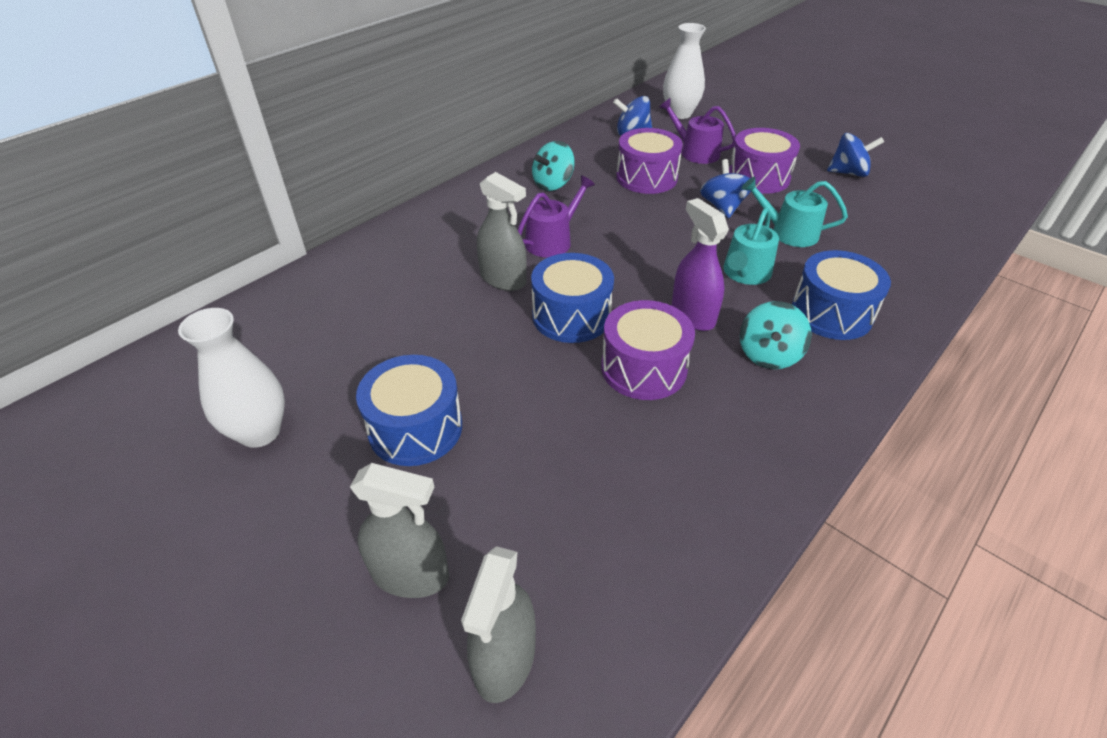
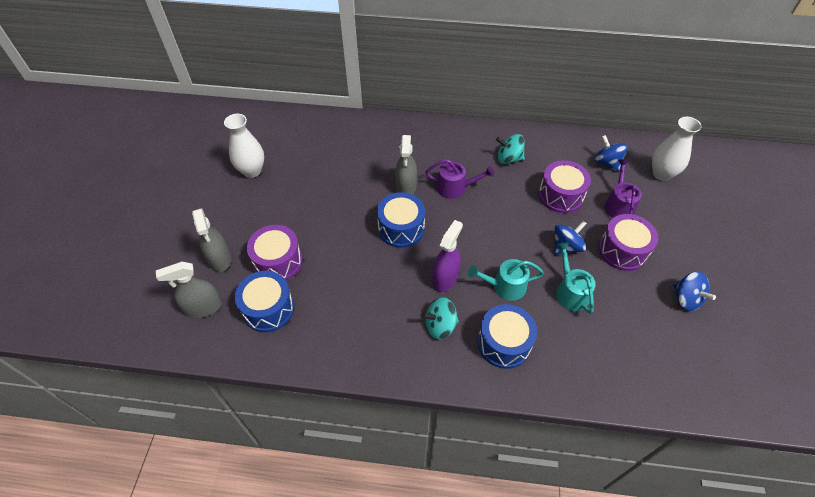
camera: 55 degrees right, 10 degrees up
blue drum [356,355,462,466] -> blue drum moved to [235,271,294,332]
purple drum [601,300,695,400] -> purple drum moved to [247,225,303,280]

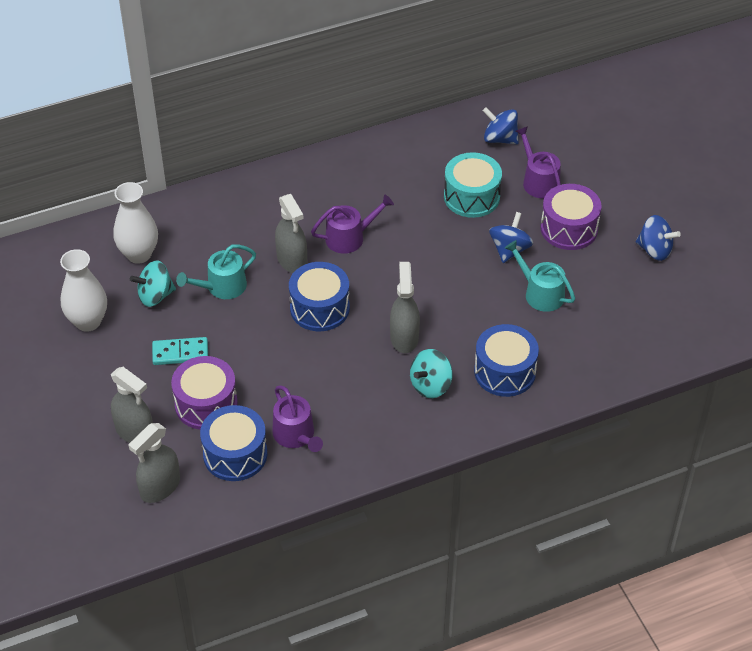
camera: 30 degrees left, 5 degrees down
purple spray bottle [432,220,463,292] -> grey spray bottle [390,262,420,353]
turquoise watering can [468,259,544,301] -> turquoise watering can moved to [176,244,256,299]
turquoise spinning top [496,134,525,164] -> turquoise spinning top moved to [130,261,176,307]
purple drum [539,160,591,213] -> turquoise drum [444,152,502,218]
white vase [652,117,702,181] -> white vase moved to [113,182,158,264]
none -> turquoise domino [152,337,208,365]
none -> purple watering can [272,385,323,452]

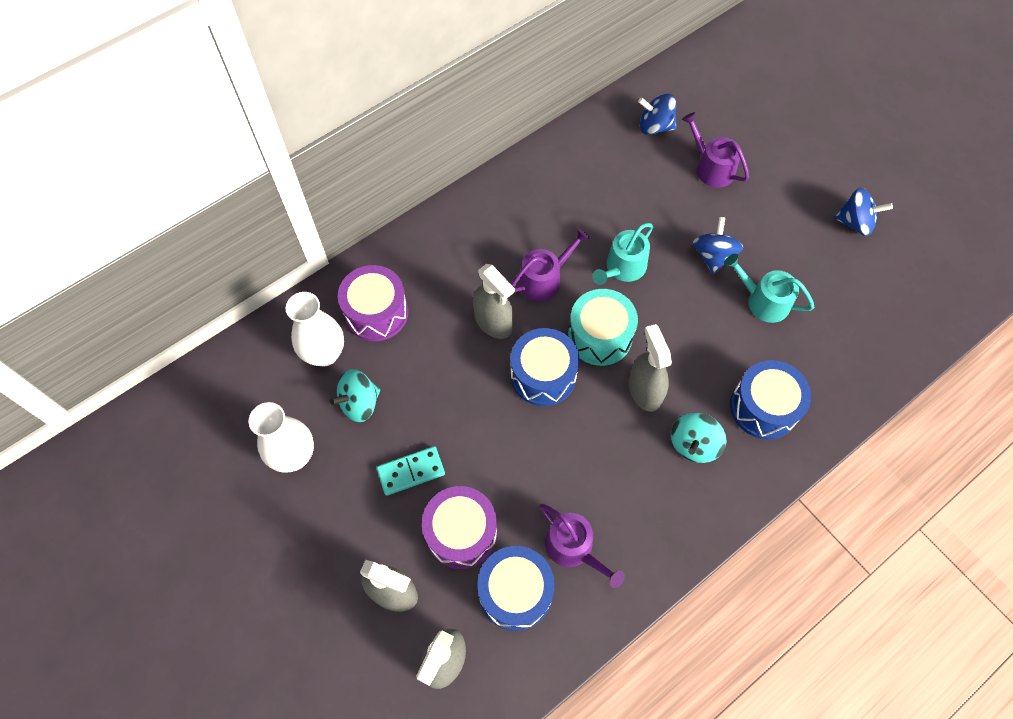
camera: 15 degrees left, 15 degrees up
turquoise watering can [176,244,256,299] -> turquoise watering can moved to [592,223,653,285]
turquoise drum [444,152,502,218] -> turquoise drum moved to [568,289,638,366]
purple drum [541,184,602,250] -> purple drum moved to [338,265,408,341]

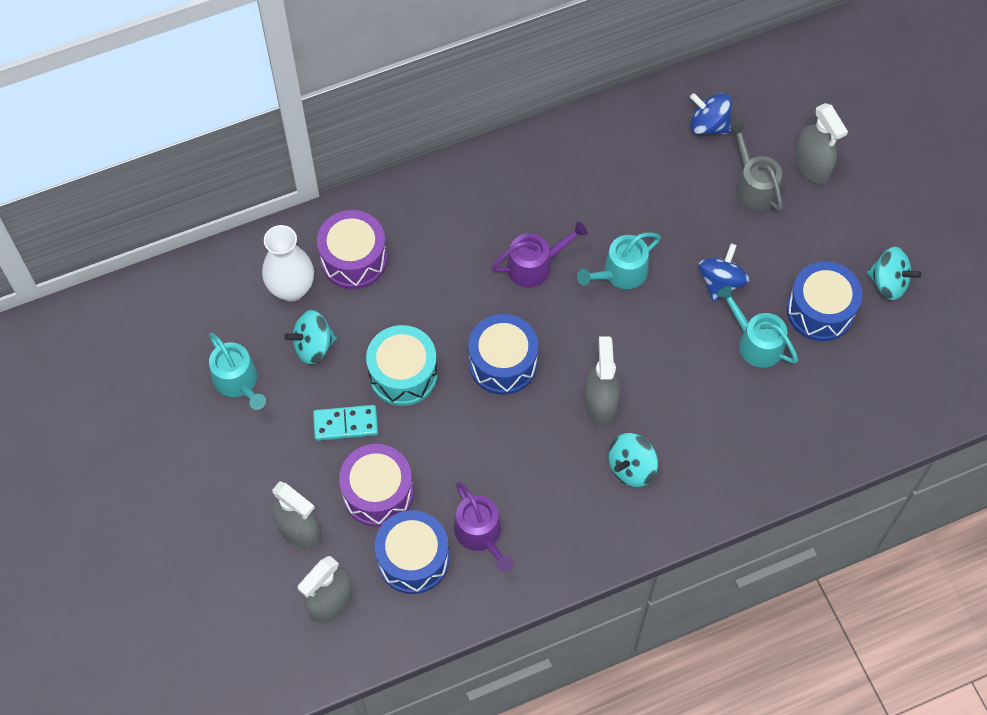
camera: 15 degrees right, 0 degrees up
white vase [249,402,314,473] -> turquoise watering can [209,332,266,410]
grey spray bottle [473,264,515,339] -> grey spray bottle moved to [795,103,848,183]
turquoise drum [568,289,638,366] -> turquoise drum moved to [366,325,438,406]
purple watering can [682,112,749,188] -> grey watering can [729,123,783,211]
blue drum [730,360,811,440] -> blue drum moved to [787,262,862,341]
blue spinning top [834,188,893,236] -> turquoise spinning top [867,247,922,300]

